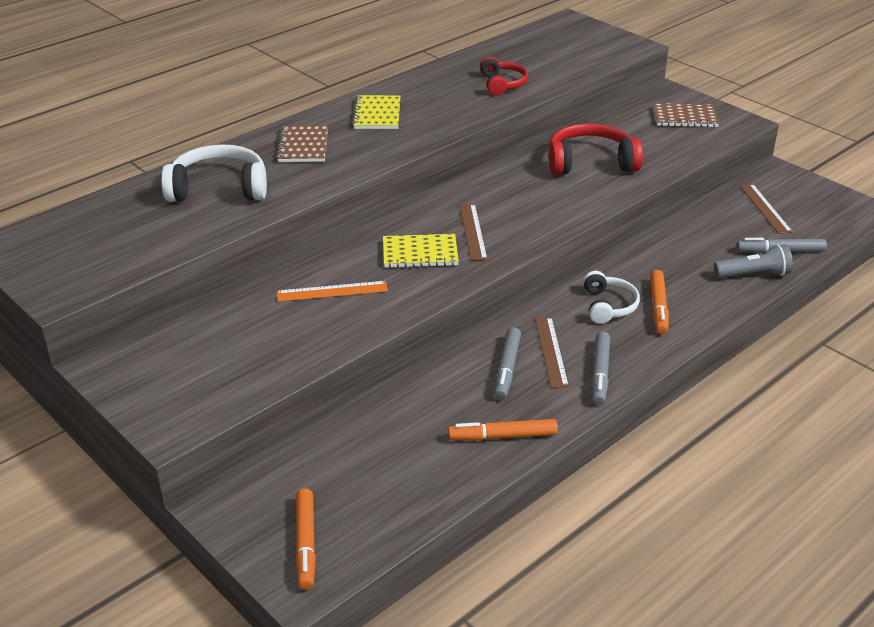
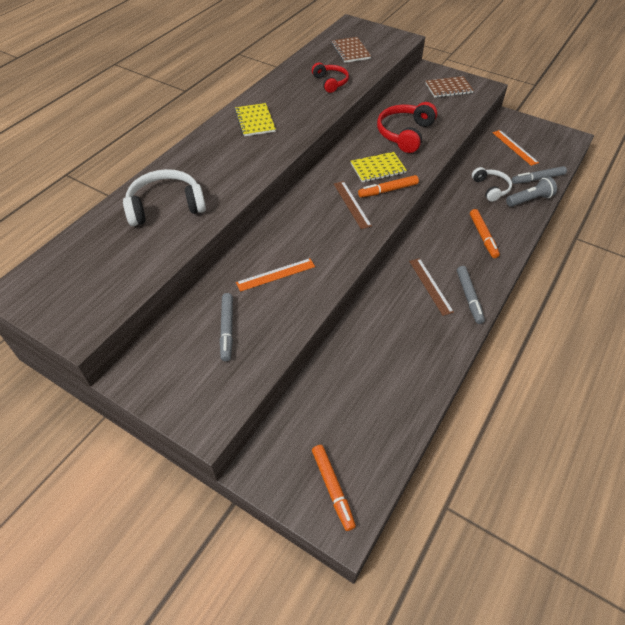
camera: 15 degrees left, 15 degrees up
brown notebook [276,125,328,162] -> brown notebook moved to [332,37,371,63]
yellow notebook [383,234,459,268] -> yellow notebook moved to [351,152,407,182]
orange marker [448,419,558,441] -> orange marker moved to [358,175,419,197]
grey marker [494,327,521,400] -> grey marker moved to [220,293,233,361]
red headphones [549,123,643,175] -> red headphones turned 45 degrees counterclockwise [377,102,437,153]
white headphones [583,271,640,324] -> white headphones moved to [472,167,512,202]
brown ruler [740,184,793,234] -> orange ruler [493,130,539,166]

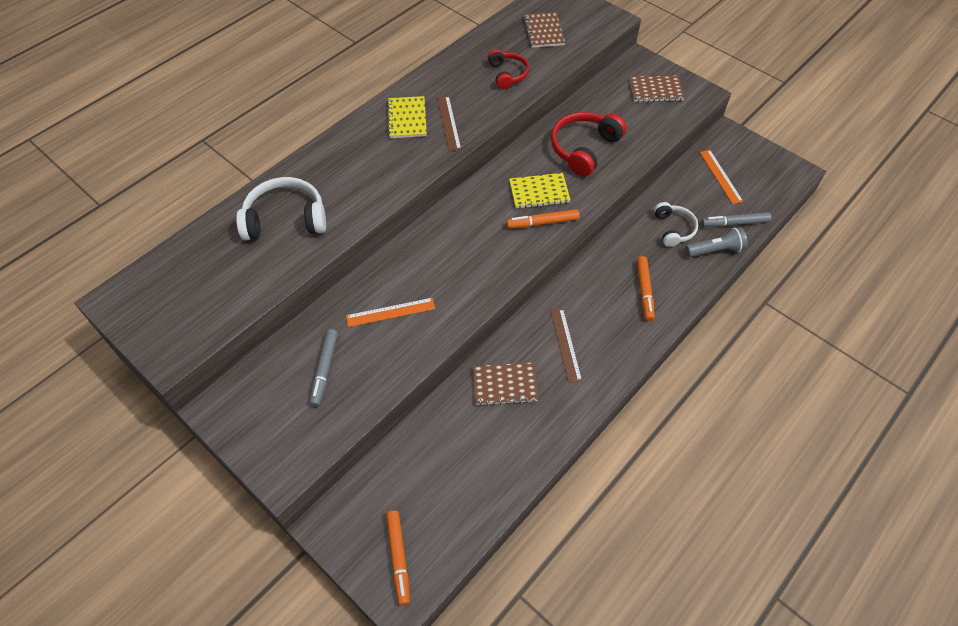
camera: 10 degrees right, 5 degrees up
brown ruler [334,181,372,229] -> brown ruler moved to [437,96,461,151]
grey marker [457,266,485,324] -> none
none -> brown notebook [473,362,539,406]

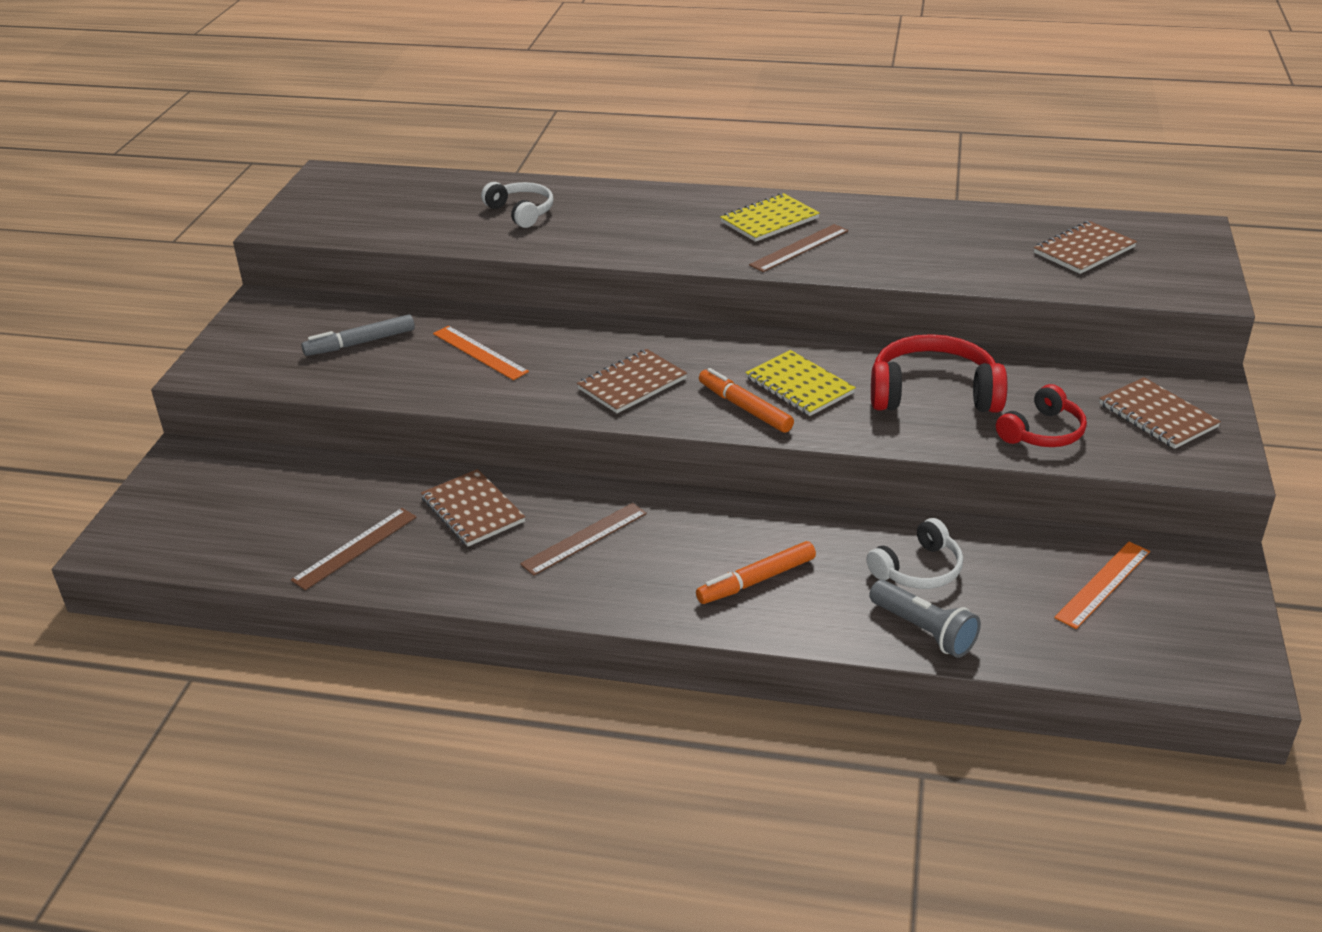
camera: 60 degrees right, 20 degrees down
white headphones [236,177,326,240] -> white headphones [481,182,553,228], size x0.62
orange marker [386,510,410,605] -> none
red headphones [487,49,529,89] -> red headphones moved to [996,384,1087,447]
grey marker [701,212,771,227] -> none
none -> brown ruler [291,508,417,590]
none -> brown notebook [577,349,687,413]

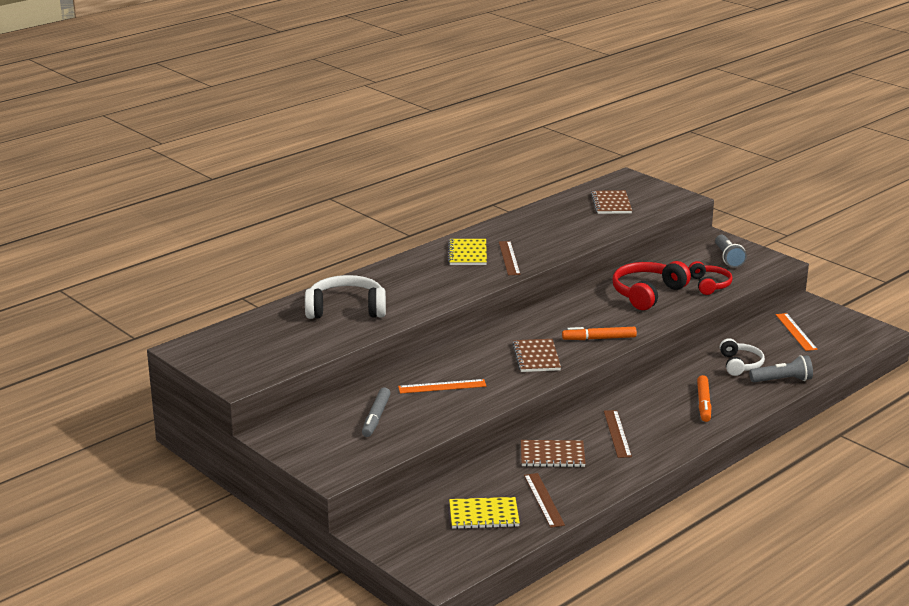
camera: 55 degrees left, 10 degrees down
white headphones [481,182,553,228] -> white headphones [305,275,386,319], size x1.61
yellow notebook [745,350,856,416] -> yellow notebook moved to [449,497,520,529]
brown notebook [1099,377,1221,449] -> grey flashlight [715,235,747,268]

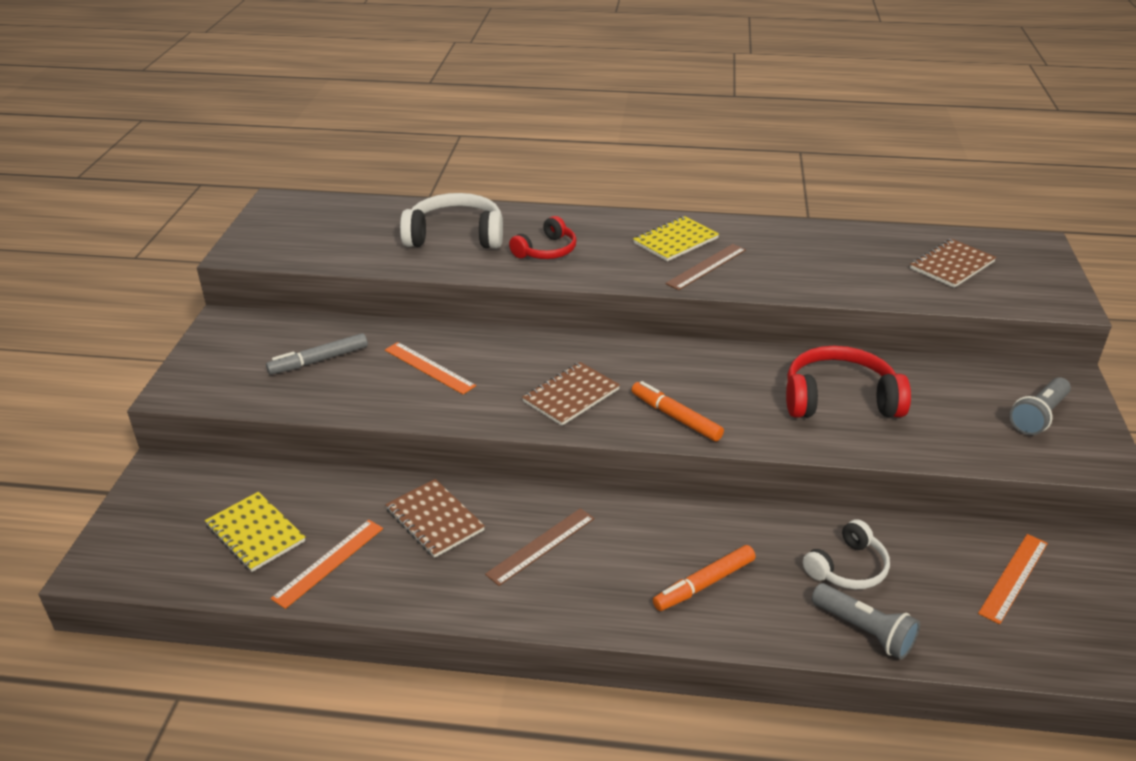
camera: 50 degrees right, 10 degrees up
white headphones [305,275,386,319] -> white headphones turned 45 degrees counterclockwise [400,193,503,249]
brown ruler [524,473,565,528] -> orange ruler [271,520,383,609]
red headphones [688,261,733,295] -> red headphones moved to [509,216,577,259]

